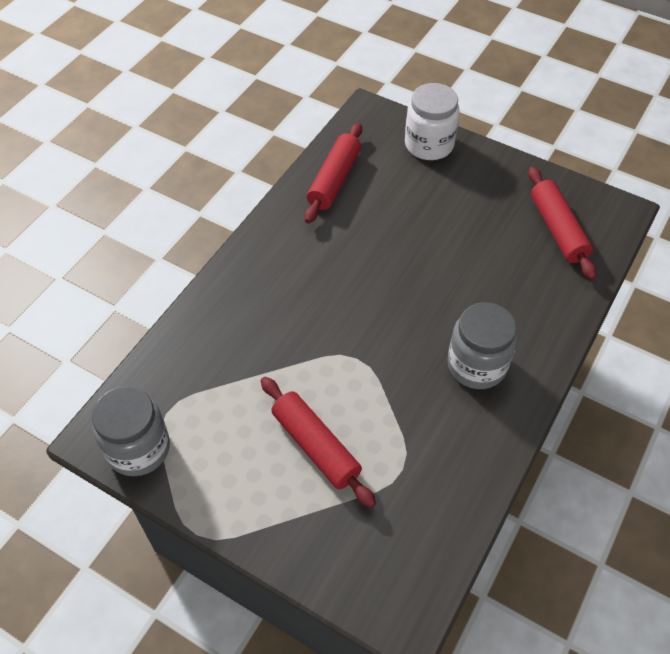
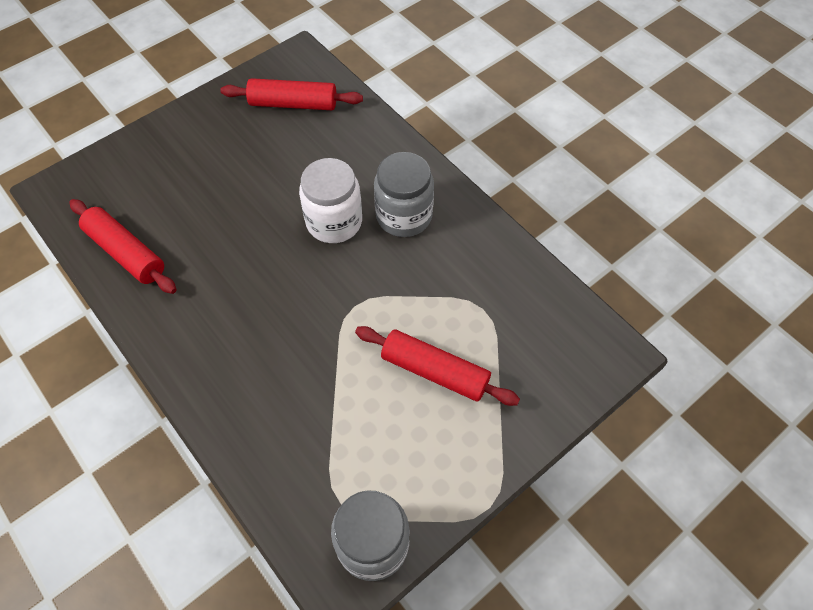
camera: 70 degrees left, 5 degrees up
red rolling pin [261,377,376,508] -> red rolling pin turned 45 degrees clockwise [355,326,520,406]
white jar [405,83,460,160] -> white jar moved to [299,158,362,243]

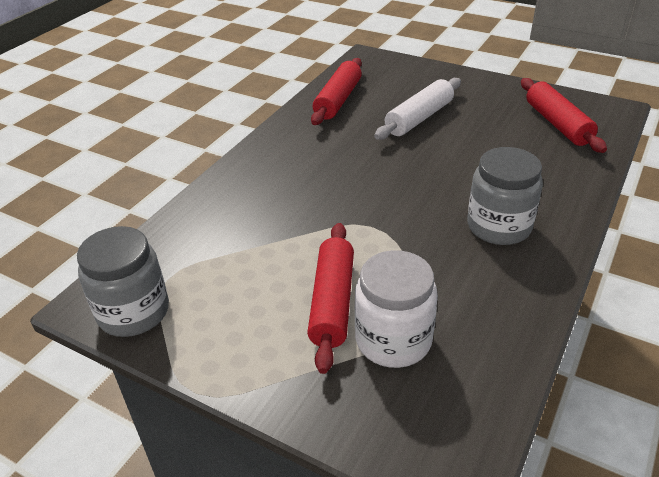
camera: 70 degrees right, 20 degrees down
white jar [299,158,362,243] -> white jar moved to [355,250,438,368]
none -> white rolling pin [374,78,461,140]

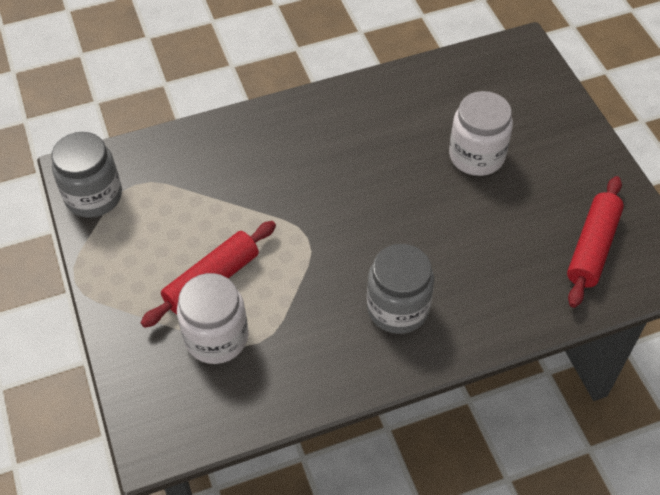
camera: 40 degrees right, 15 degrees up
red rolling pin [311,58,362,125] -> none
white rolling pin [374,78,461,140] -> white jar [449,91,513,176]

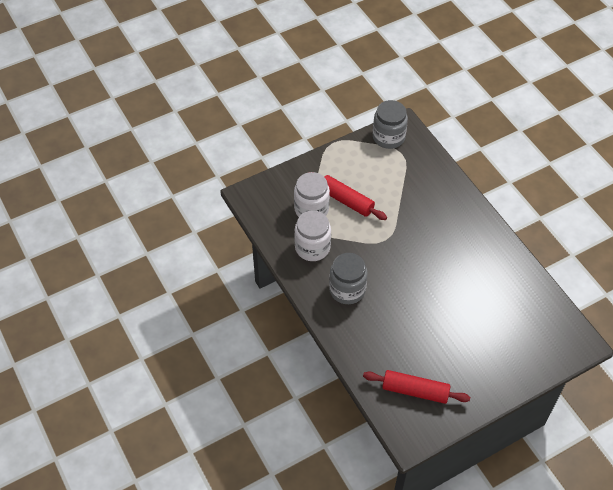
camera: 80 degrees right, 0 degrees up
white jar [449,91,513,176] -> white jar moved to [294,211,331,261]

